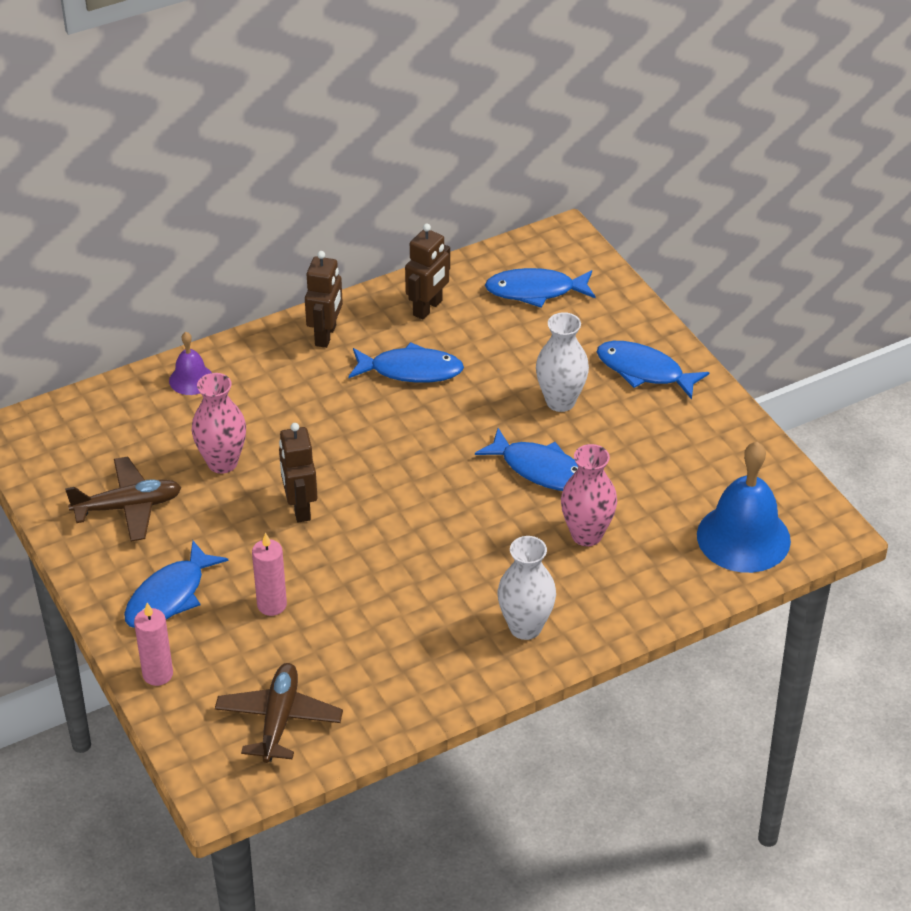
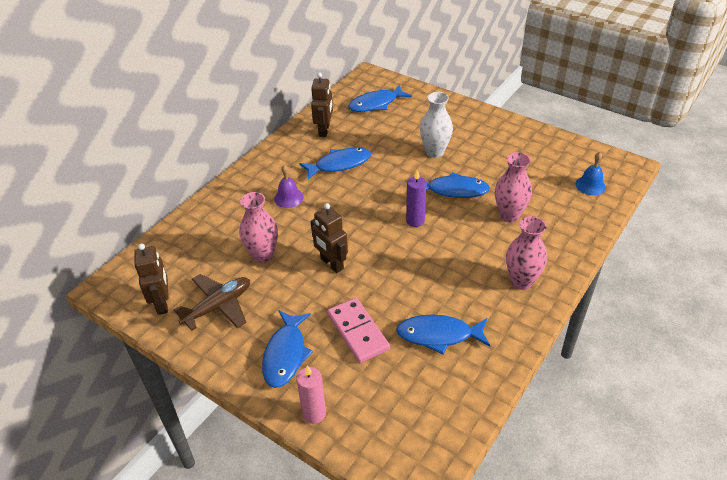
camera: 25 degrees left, 0 degrees up
purple bell [169,332,212,395] -> purple bell moved to [274,165,304,208]
brown plane [215,663,343,763] -> none
pink candle [252,533,287,616] -> pink domino [327,298,390,363]
brown robot [305,251,343,348] -> brown robot moved to [134,243,169,315]
white vase [498,536,556,640] -> pink vase [506,216,547,290]
blue fish [597,341,709,399] -> blue fish moved to [396,315,490,355]
blue bell [697,442,791,573] -> blue bell [575,152,606,196], size x0.51
none -> purple candle [406,170,427,227]

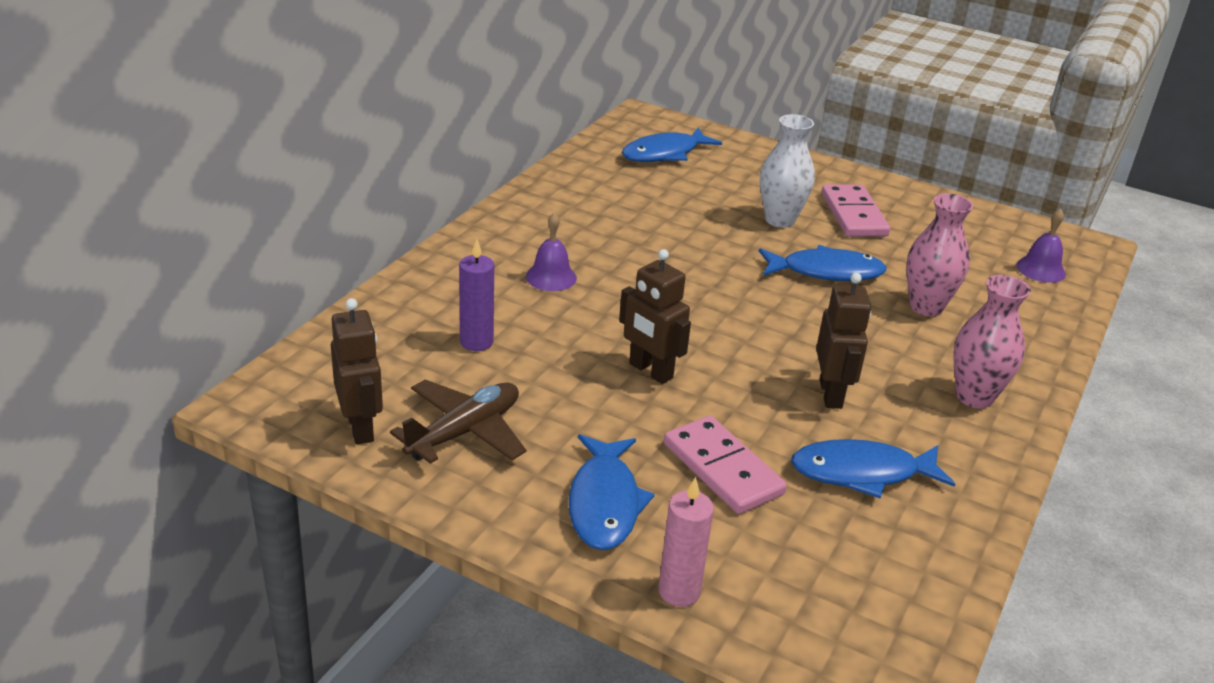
camera: 10 degrees left, 10 degrees down
pink vase [239,192,278,263] -> none
blue fish [299,147,371,180] -> none
brown robot [311,72,333,137] -> brown robot moved to [816,273,871,409]
purple candle [406,170,427,227] -> purple candle moved to [459,239,494,351]
blue bell [575,152,606,196] -> purple bell [1016,209,1066,283]
none -> pink domino [821,184,890,237]

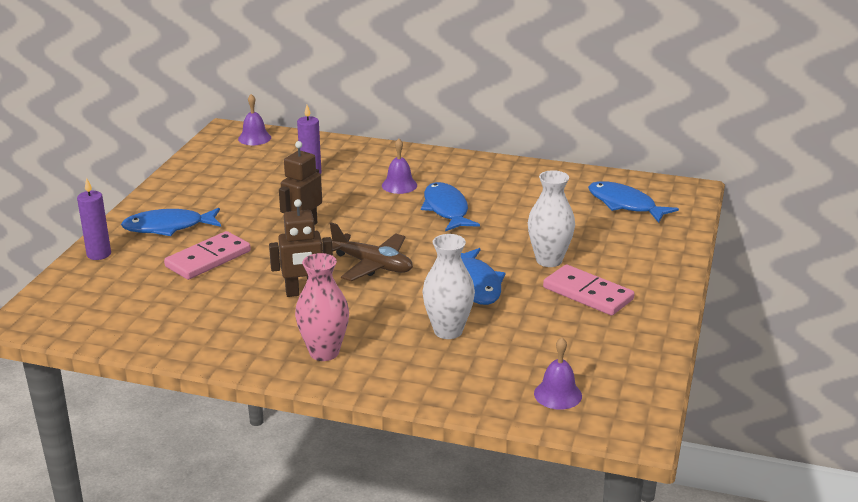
camera: 80 degrees right, 5 degrees down
brown robot [331,298,383,444] -> none
brown plane [390,380,526,464] -> brown plane moved to [330,222,413,281]
pink candle [658,477,714,607] -> purple candle [77,178,111,260]
blue fish [791,439,955,499] -> blue fish moved to [421,182,480,231]
pink domino [821,184,890,237] -> pink domino turned 60 degrees clockwise [543,265,635,315]
pink vase [906,193,973,316] -> white vase [423,234,475,339]
none -> purple bell [238,94,271,145]

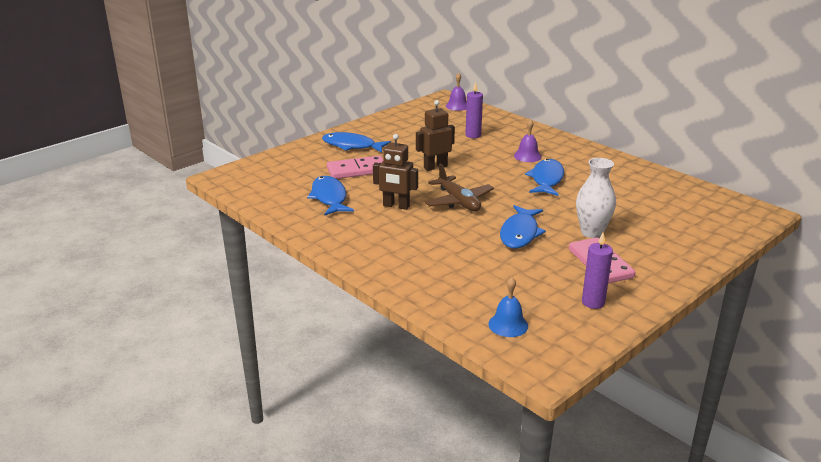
camera: 30 degrees right, 0 degrees up
purple candle [77,178,111,260] -> purple candle moved to [582,232,613,309]
pink vase [295,253,349,361] -> none
white vase [423,234,475,339] -> none
purple bell [534,338,582,410] -> blue bell [488,277,528,337]
blue fish [588,181,679,223] -> blue fish moved to [307,176,354,216]

